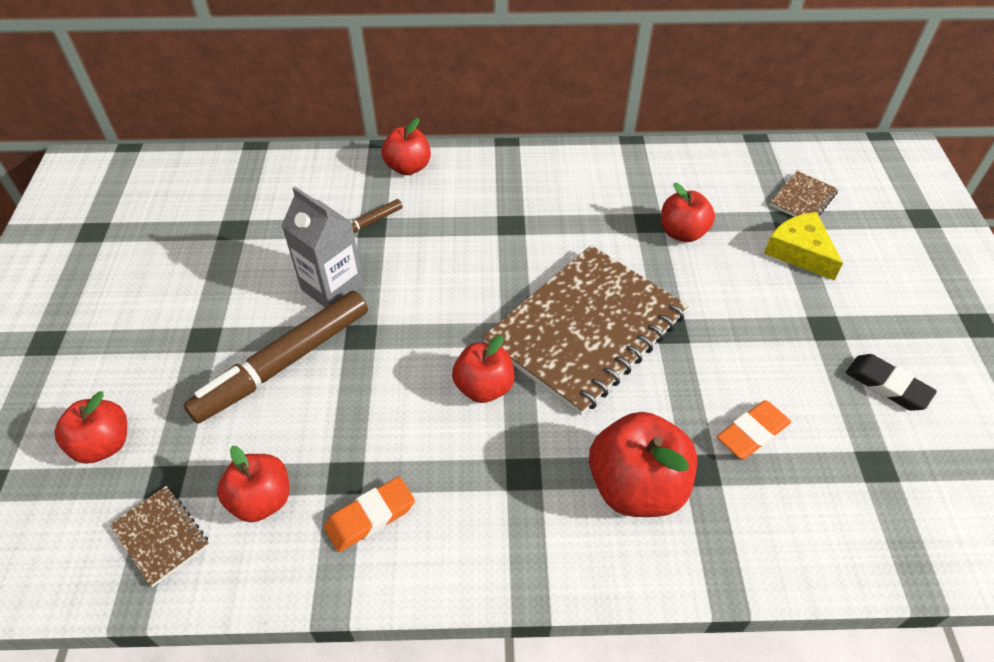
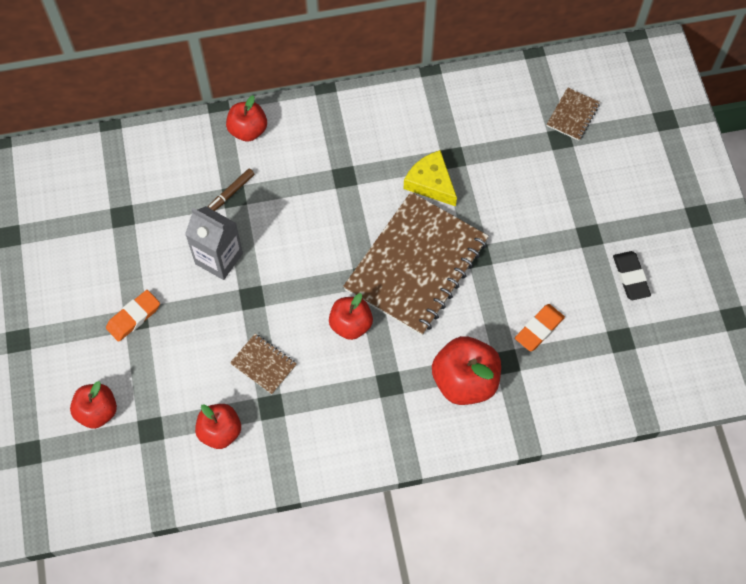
camera: 10 degrees left, 15 degrees up
brown notebook [109,486,209,587] -> brown notebook moved to [230,334,297,394]
brown marker [184,291,368,424] -> none
orange eraser [324,477,415,552] -> orange eraser moved to [106,290,160,342]
red apple [661,183,715,242] -> none
yellow cheese [764,212,843,280] -> yellow cheese moved to [404,150,457,206]
black eraser [846,354,937,411] -> black eraser turned 45 degrees clockwise [613,251,651,300]

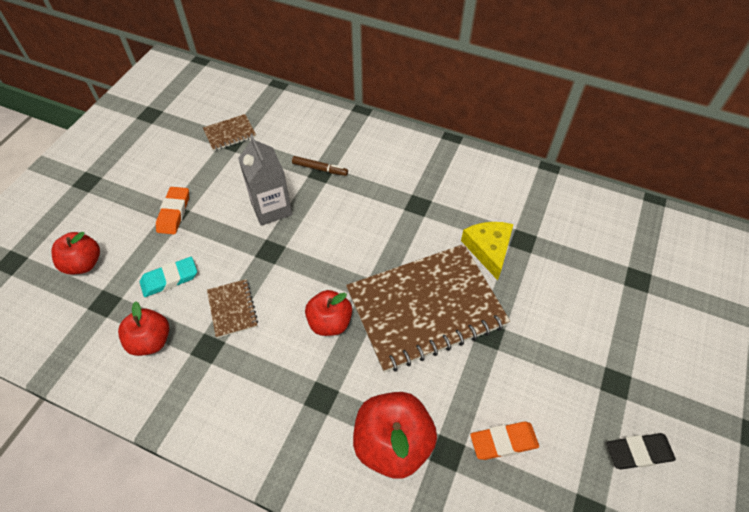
camera: 35 degrees right, 10 degrees down
orange eraser [106,290,160,342] -> orange eraser turned 75 degrees counterclockwise [156,187,189,234]
brown marker [208,169,254,211] -> brown marker turned 150 degrees counterclockwise [292,156,348,176]
red apple [226,95,267,142] -> none
brown notebook [547,87,600,141] -> brown notebook moved to [203,114,256,151]
black eraser [613,251,651,300] -> black eraser turned 60 degrees clockwise [606,433,676,470]
none -> turquoise eraser [140,257,197,297]

